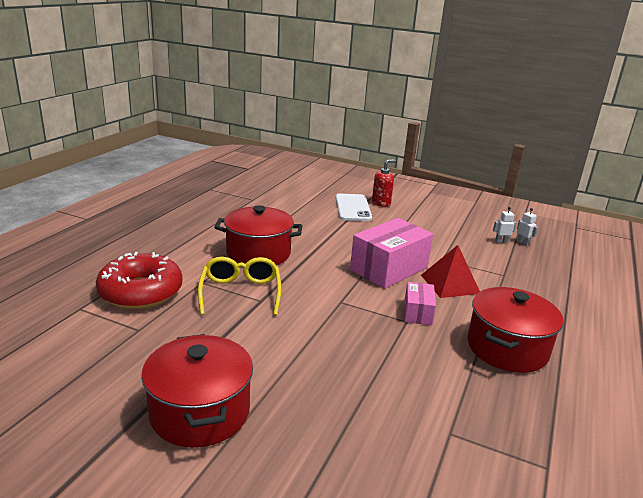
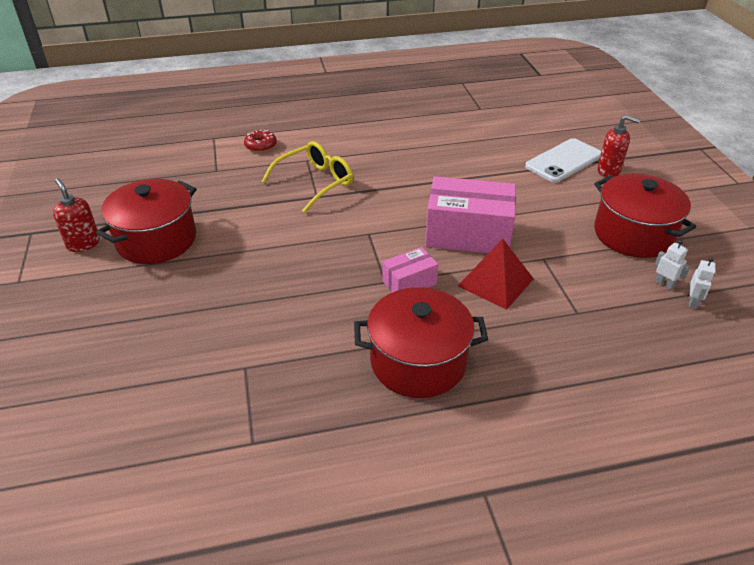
camera: 55 degrees right, 15 degrees up
red donut [96,252,183,309] -> red donut [244,130,277,152], size x0.44
red pot [214,205,303,265] -> red pot moved to [594,174,696,258]
none -> red soap dispenser [53,178,100,252]

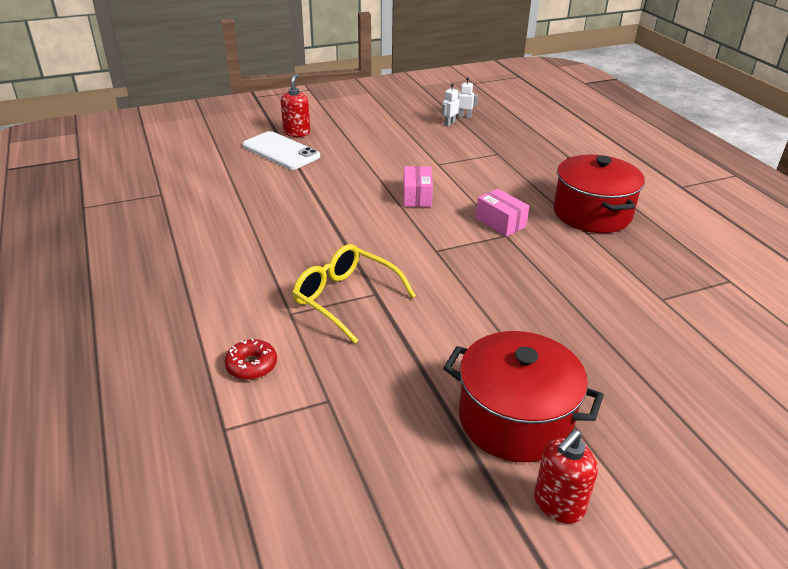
camera: 100 degrees left, 5 degrees down
pink box [425,176,516,253] -> pink box [403,166,433,207], size x0.52
red pyramid [458,239,534,310] -> none
red pot [594,174,696,258] -> none

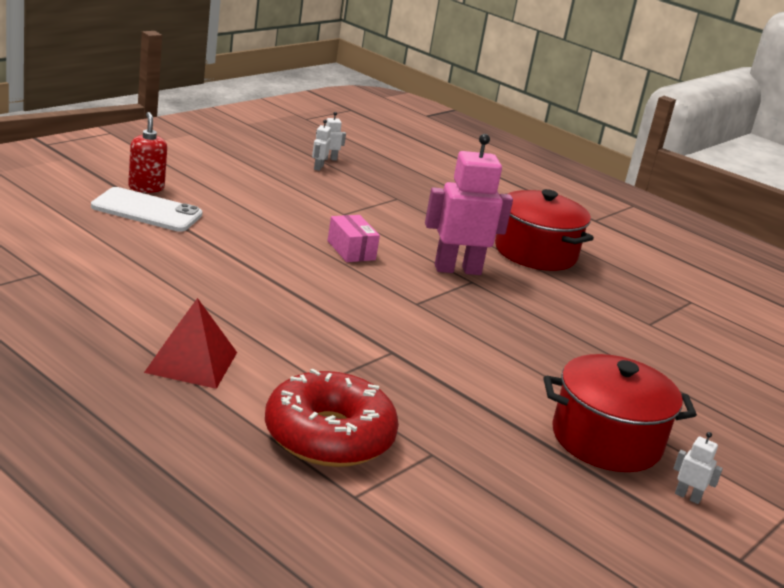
camera: 30 degrees left, 10 degrees down
red donut [225,338,277,380] -> red donut [265,369,399,467], size x2.27
yellow glasses [292,244,416,343] -> none
pink box [476,189,529,237] -> pink robot [425,134,513,275]
red soap dispenser [534,429,598,524] -> white robot [673,432,723,504]
none -> red pyramid [144,298,237,389]

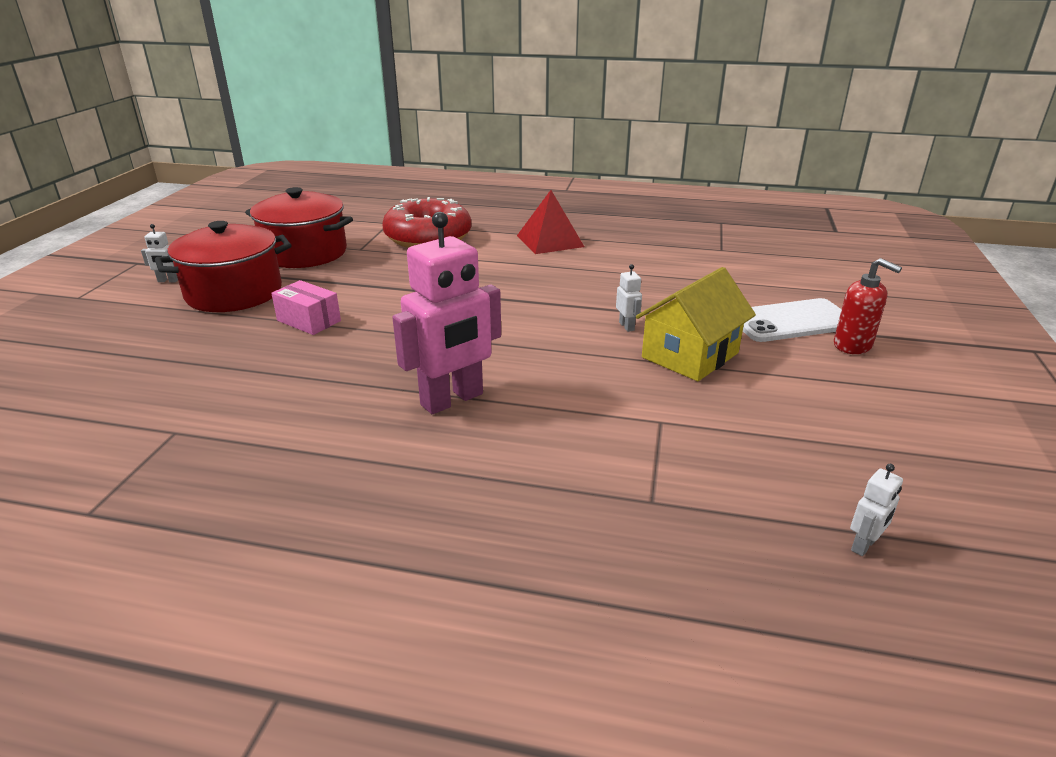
camera: 155 degrees right, 5 degrees up
white robot [312,120,331,171] -> white robot moved to [616,264,642,332]
pink box [327,215,380,262] -> pink box moved to [271,280,341,335]
red pot [495,189,594,271] -> red pot moved to [245,187,353,268]
none -> yellow house [636,267,756,381]

